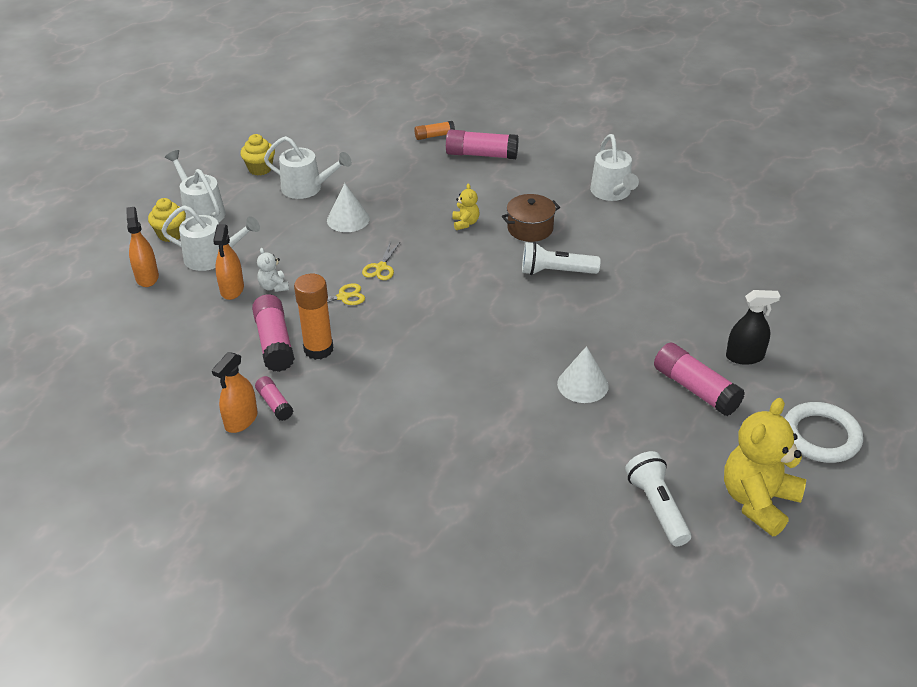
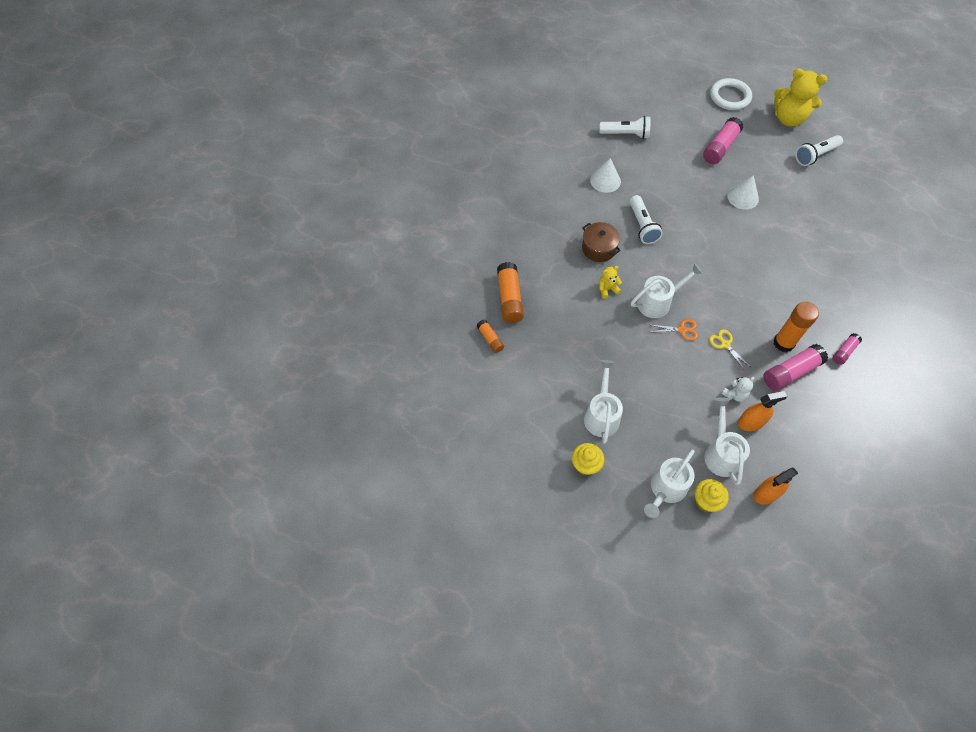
camera: 105 degrees left, 20 degrees up
orange spray bottle [212,352,258,433] -> none
white cone [327,183,370,232] -> white cone moved to [590,158,621,193]
yellow scissors [362,241,400,280] -> orange scissors [651,319,698,341]
pink glue stick [446,130,519,159] -> orange glue stick [497,262,524,323]
white watering can [590,134,639,201] -> white watering can moved to [631,263,703,318]
black spray bottle [726,290,780,365] -> none
none -> white flashlight [600,116,651,139]

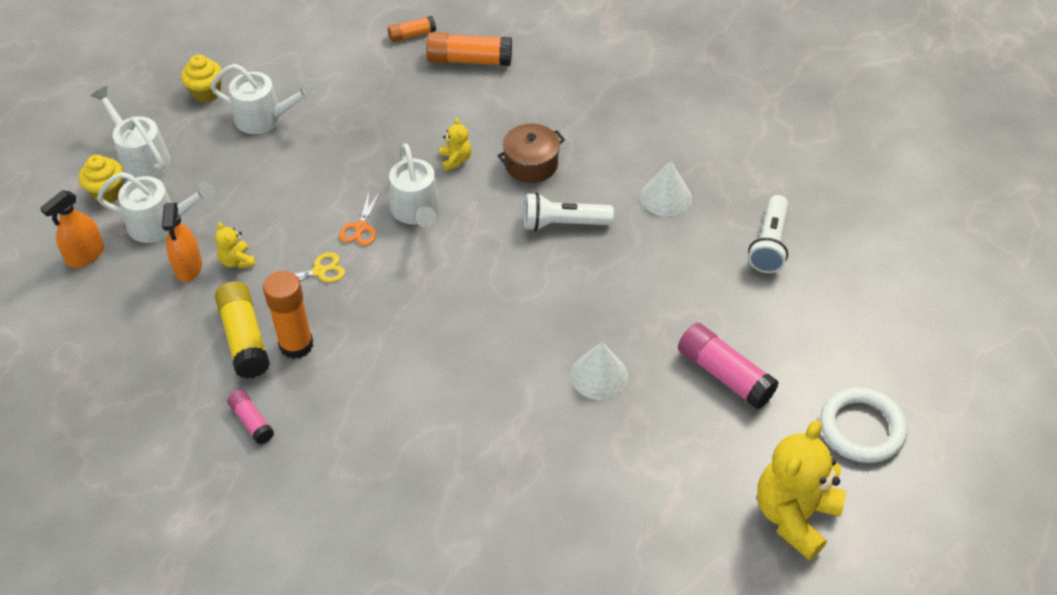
camera: 100 degrees right, 10 degrees down
white teddy bear [722,377,755,401] -> yellow teddy bear [215,222,255,269]
orange spray bottle [753,468,798,505] -> orange spray bottle turned 120 degrees counterclockwise [40,191,104,268]
pink glue stick [763,344,828,391] -> yellow glue stick [215,281,270,379]
white flashlight [795,135,843,166] -> none

